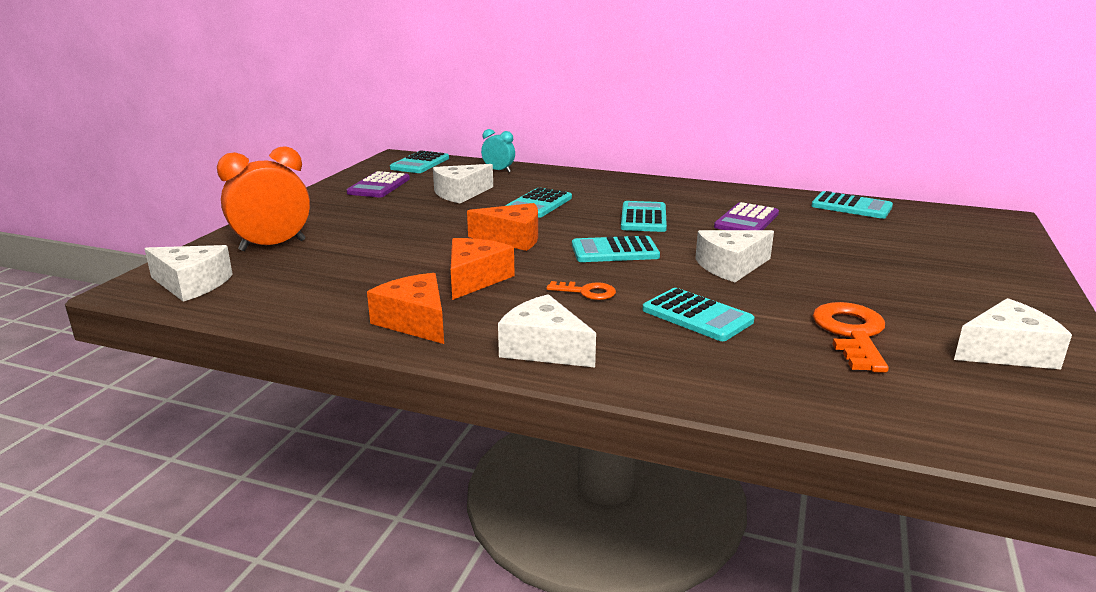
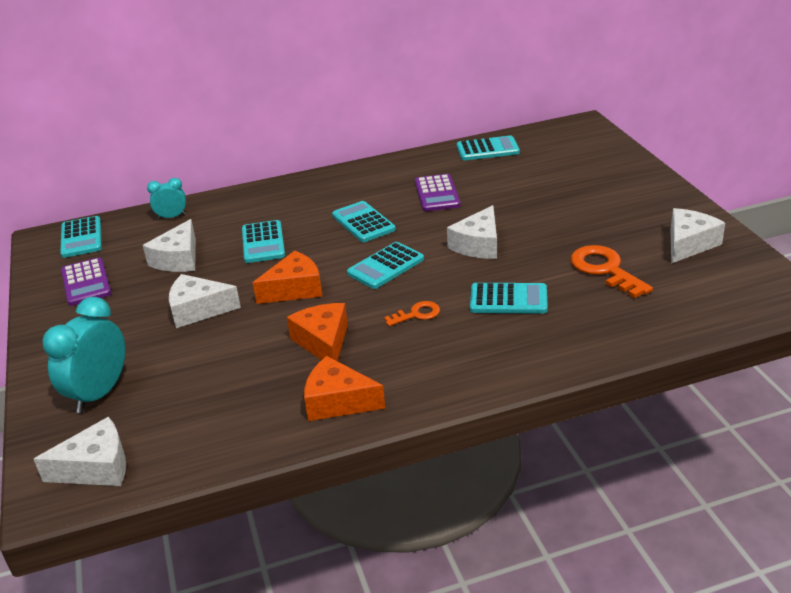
camera: 35 degrees left, 10 degrees up
orange clock [217,146,310,251] -> turquoise clock [43,297,125,413]
white cheese [498,294,596,368] -> white cheese moved to [169,274,241,328]

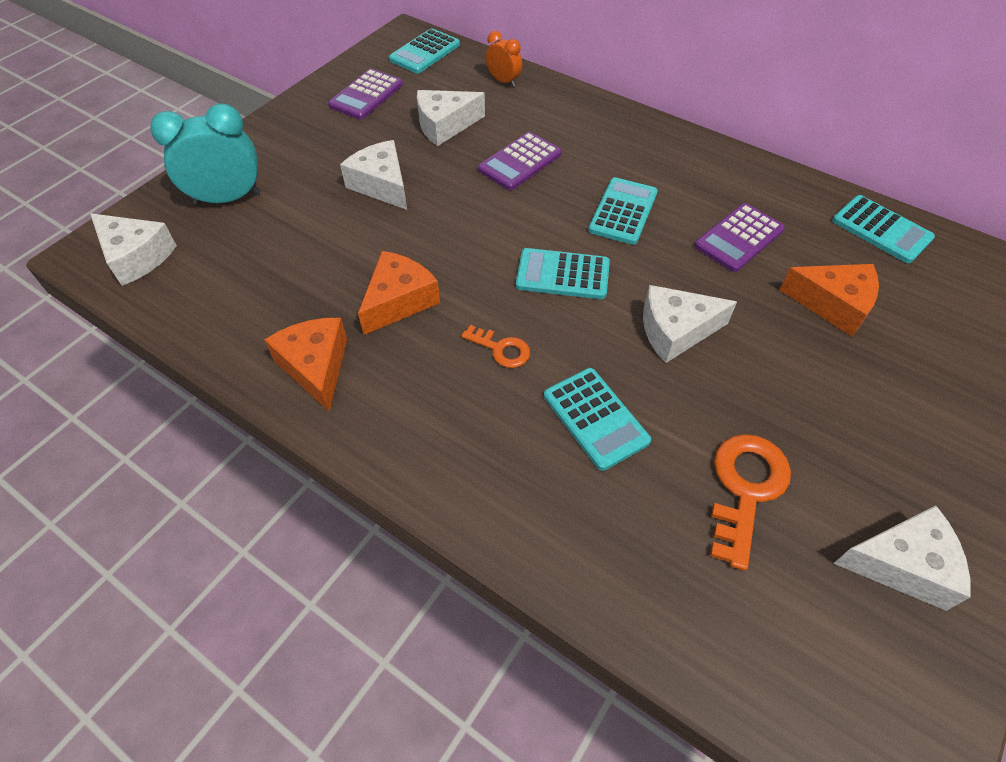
camera: 50 degrees right, 20 degrees up
turquoise clock [147,178,186,220] -> orange clock [486,31,522,87]
turquoise calculator [242,220,285,263] -> purple calculator [478,132,562,190]
orange cheese [253,251,322,304] -> orange cheese moved to [779,264,879,337]

